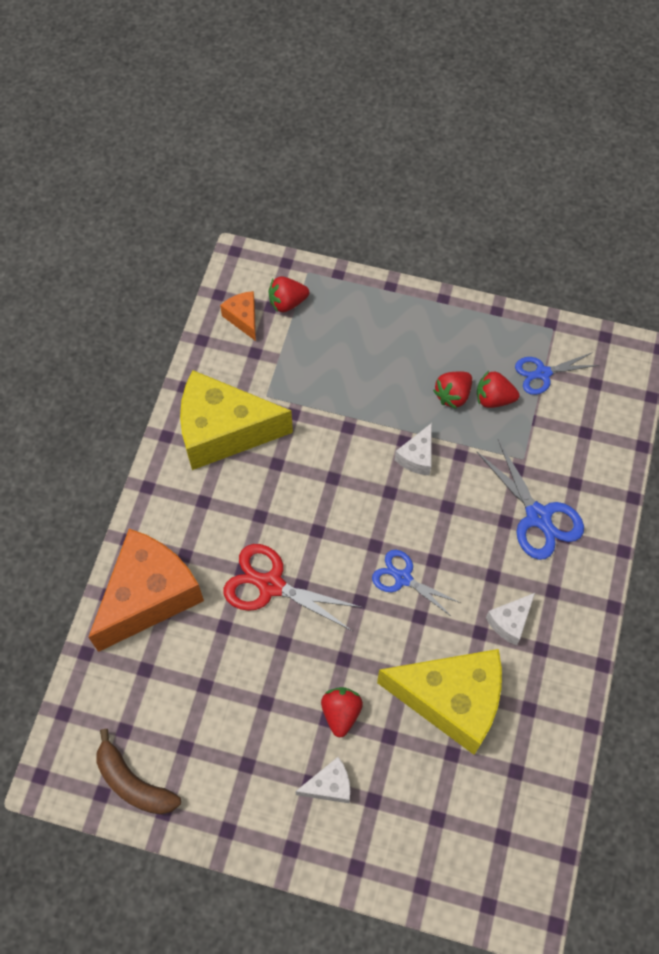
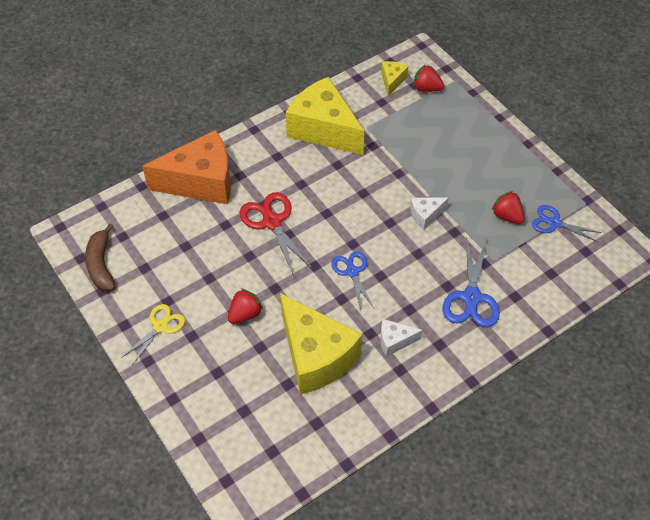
camera: 40 degrees right, 10 degrees down
orange cheese [220,291,256,341] -> yellow cheese [381,61,408,96]
white cheese [295,757,350,803] -> none
red strawberry [433,371,472,409] -> none
none -> yellow scissors [121,304,185,365]

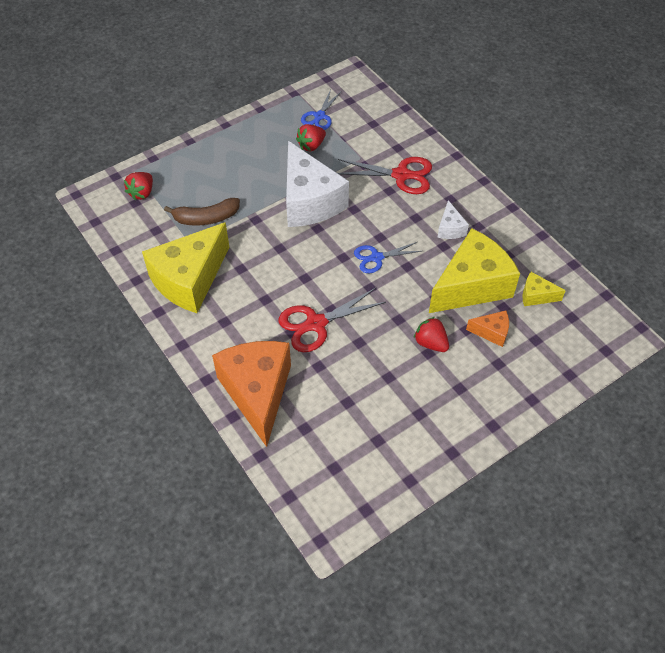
camera: 90 degrees left, 0 degrees up
brown banana [85,223,115,291] -> brown banana moved to [164,198,240,226]
yellow scissors [121,304,185,365] -> none
yellow cheese [381,61,408,96] -> yellow cheese moved to [522,272,566,306]
white cheese [410,197,449,230] -> white cheese [286,141,349,227], size x2.26
blue scissors [443,236,500,327] -> red scissors [338,157,432,194]
none -> orange cheese [466,310,509,347]

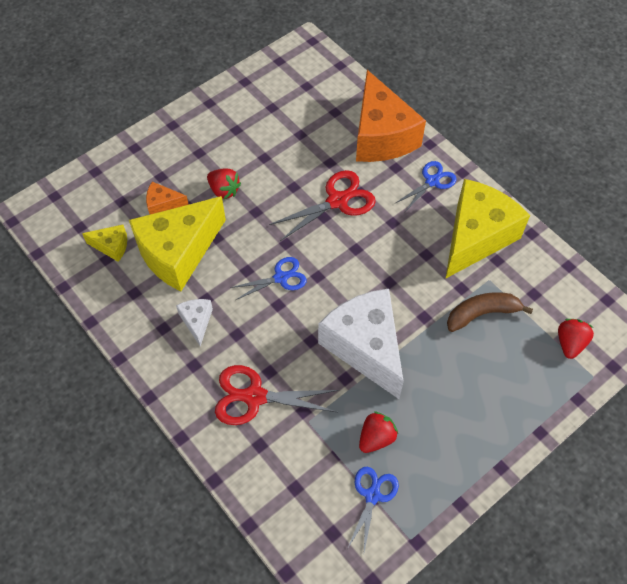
camera: 175 degrees right, 5 degrees up
none -> blue scissors [396,161,457,212]

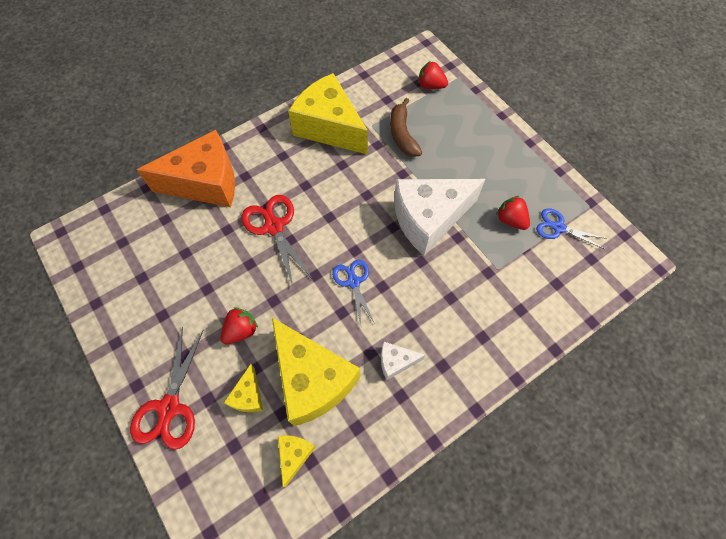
camera: 85 degrees left, 5 degrees up
orange cheese [146,182,189,214] -> yellow cheese [224,364,263,412]
red scissors [215,365,339,425] -> red scissors moved to [130,327,204,450]
blue scissors [396,161,457,212] -> none

